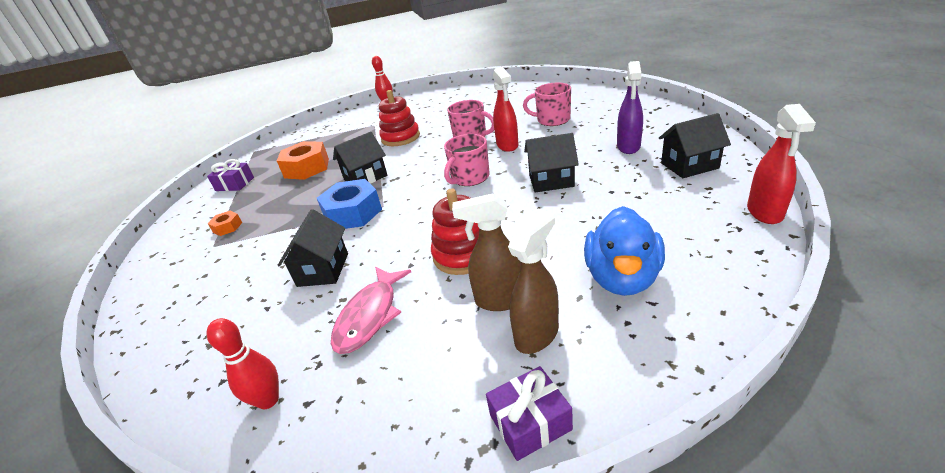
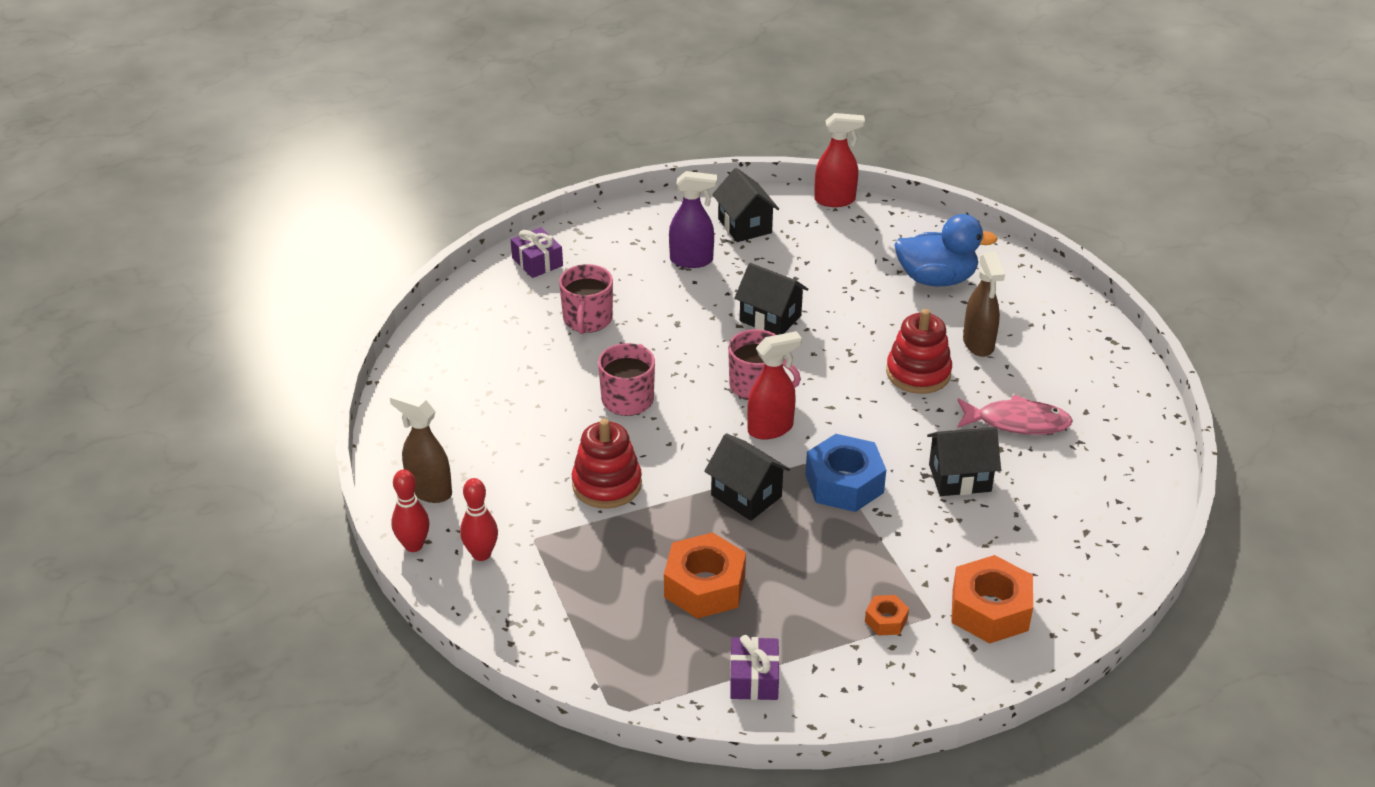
camera: 105 degrees left, 5 degrees up
red bowling pin [206,318,279,409] -> red bowling pin moved to [460,478,498,561]
purple gift [486,366,573,461] -> purple gift moved to [511,227,563,278]
red spray bottle [493,67,519,152] -> red spray bottle moved to [747,331,802,440]
brown spray bottle [508,210,559,354] -> brown spray bottle moved to [390,391,452,503]
black house [524,133,579,192] -> black house turned 45 degrees counterclockwise [734,263,808,335]
none -> orange nut [951,555,1033,644]

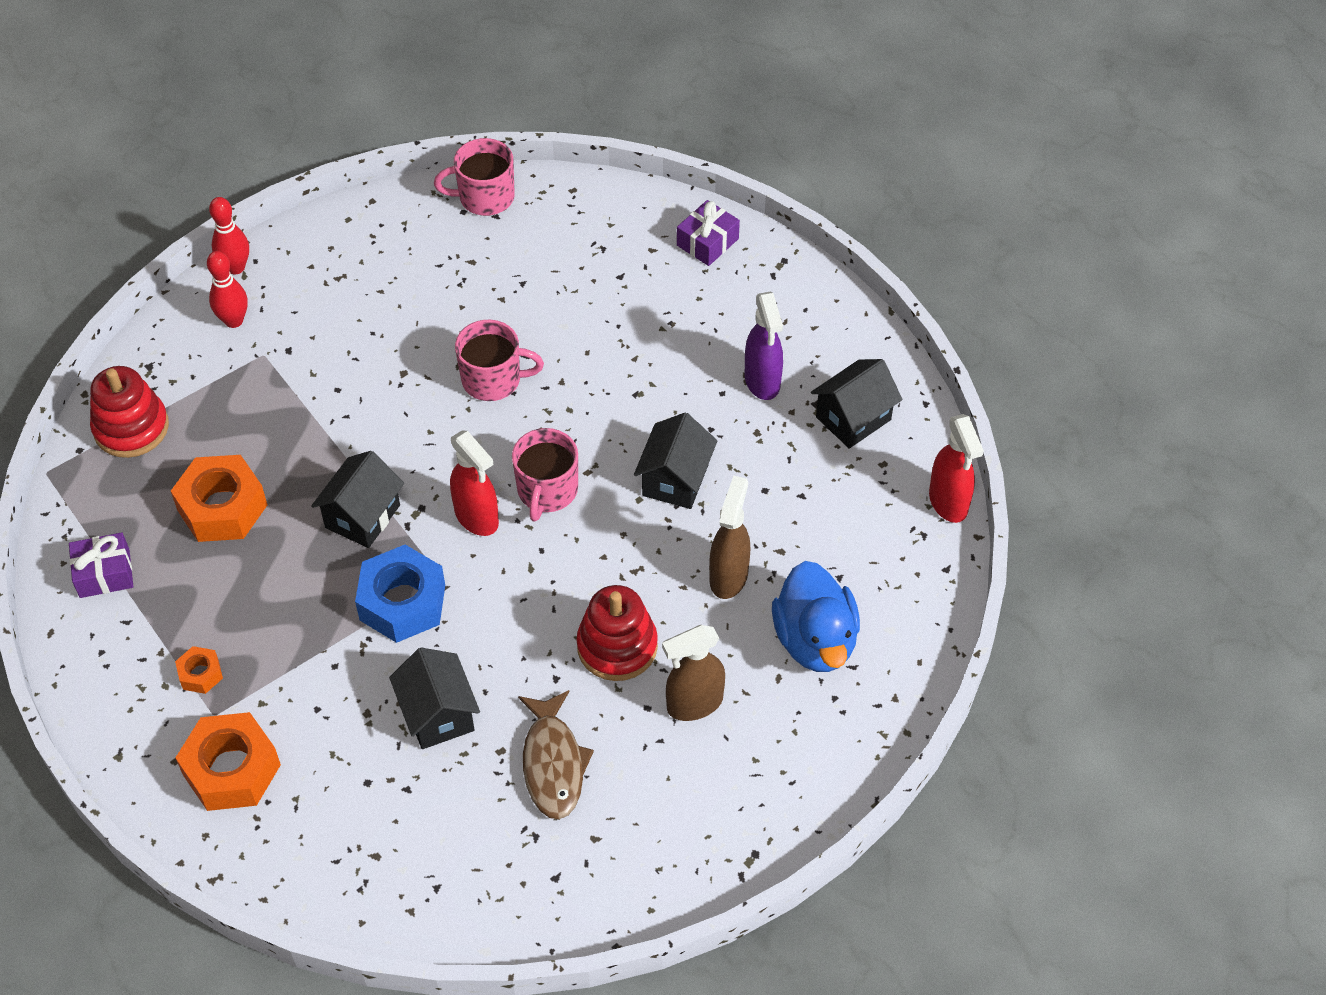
camera: 75 degrees right, 15 degrees up
brown spray bottle [390,391,452,503] -> brown spray bottle moved to [709,476,750,599]
pink mug [559,264,613,334] -> pink mug moved to [434,138,515,216]
red stacking toy [572,419,642,509] -> red stacking toy moved to [90,366,169,458]
pink fish [957,394,1073,435] -> brown fish [518,690,594,819]

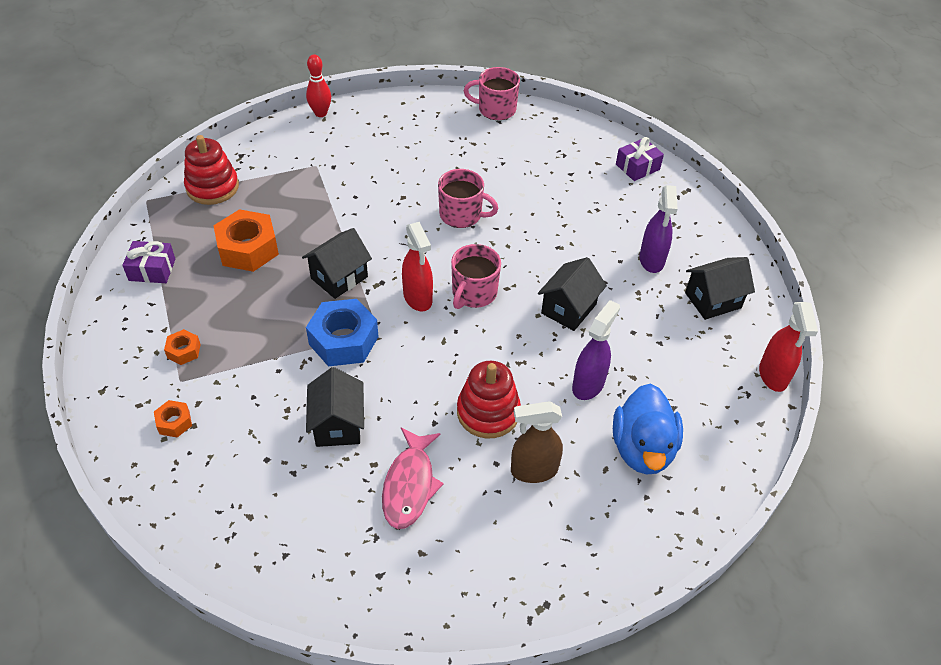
camera: 15 degrees right, 5 degrees down
orange nut [175,712,281,811] -> orange nut [154,400,192,437], size x0.49
red bowling pin [207,251,248,328] -> none
brown fish [518,690,594,819] -> pink fish [382,427,444,529]
brown spray bottle [709,476,750,599] -> purple spray bottle [572,300,620,400]

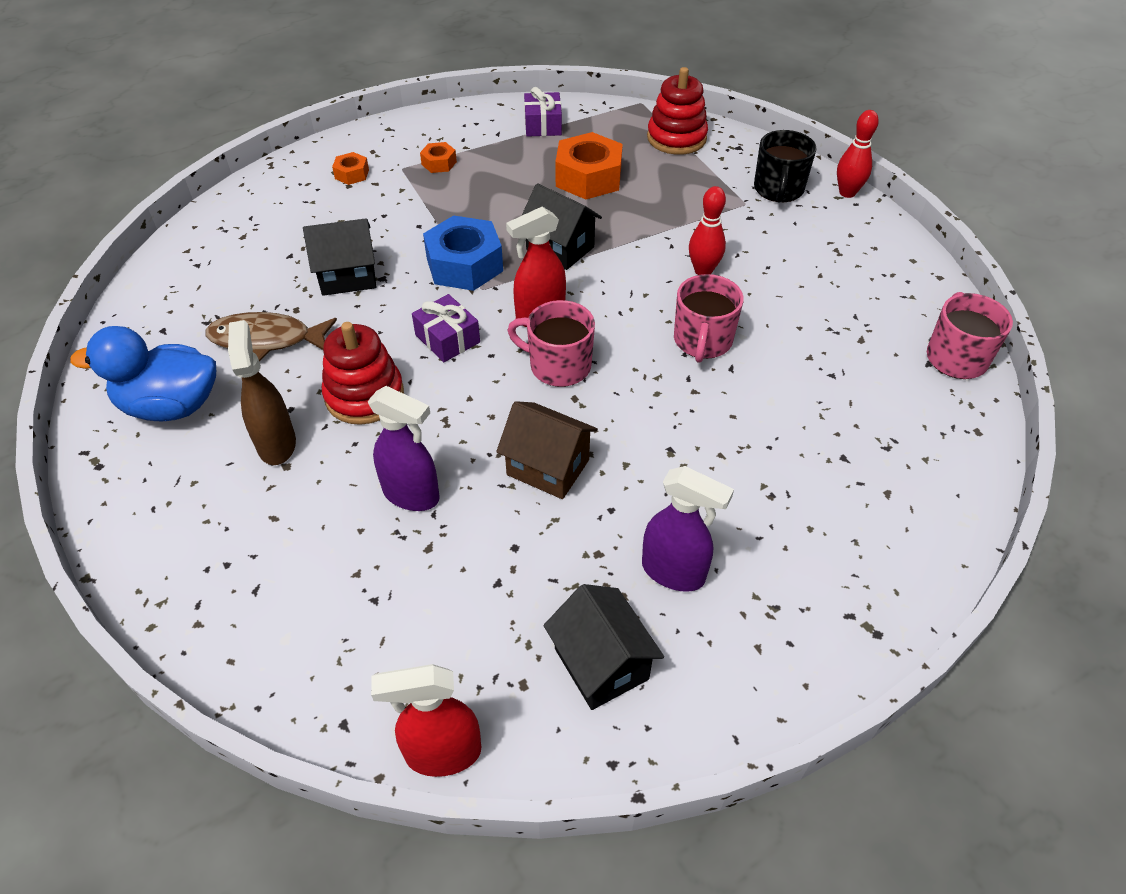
camera: 85 degrees right, 0 degrees up
pink fish [382,427,444,529] -> brown fish [205,312,337,361]
black house [538,257,607,331] -> brown house [496,401,598,499]
blue duck [613,384,683,475] -> blue duck moved to [70,326,216,421]
purple gift [616,137,664,181] -> purple gift moved to [412,294,480,362]
purple spray bottle [639,185,678,273] -> purple spray bottle turned 150 degrees counterclockwise [642,466,734,592]
none -> red bowling pin [689,186,726,275]
none -> black mug [754,130,817,203]

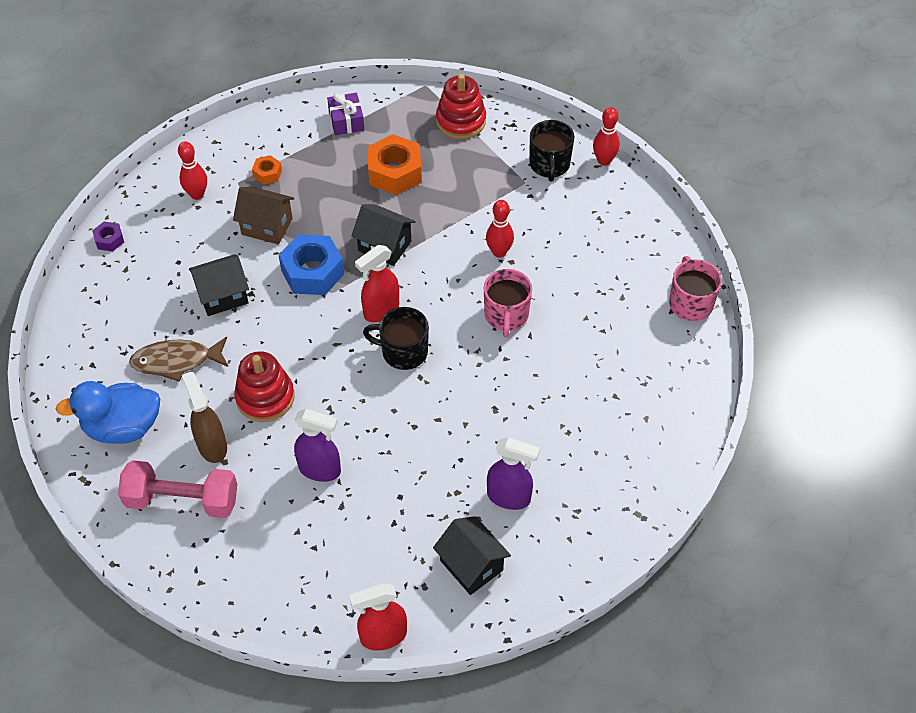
camera: 10 degrees left, 5 degrees up
orange nut [332,152,369,185] -> red bowling pin [178,141,207,200]
purple gift [412,294,480,362] -> none
brown house [496,401,598,499] -> brown house moved to [233,187,294,245]
pink mug [507,300,595,387] -> black mug [363,307,429,370]
none -> purple nut [92,221,124,252]
none -> pink dumbbell [118,460,237,518]

